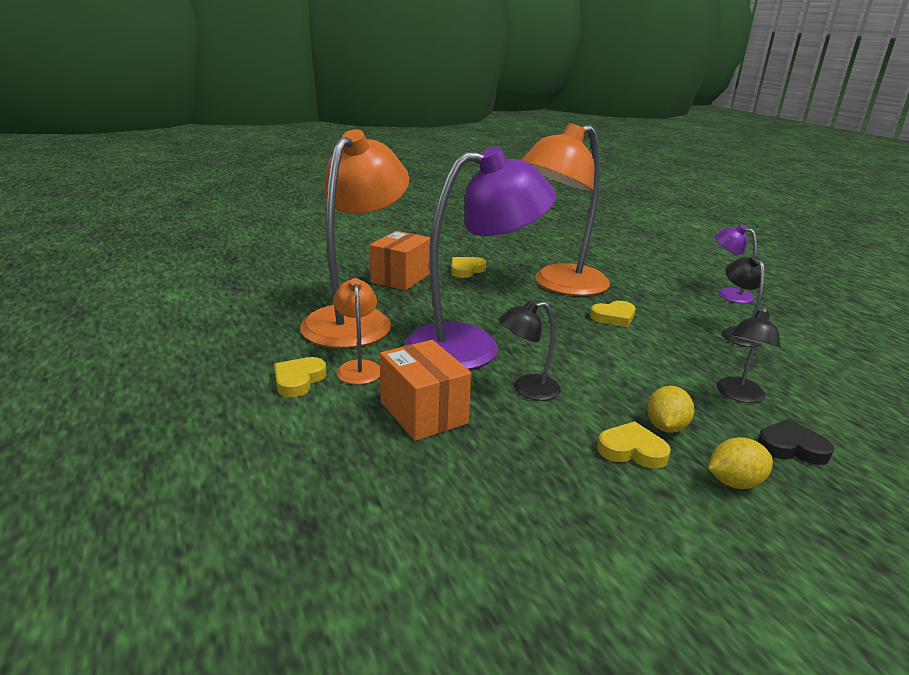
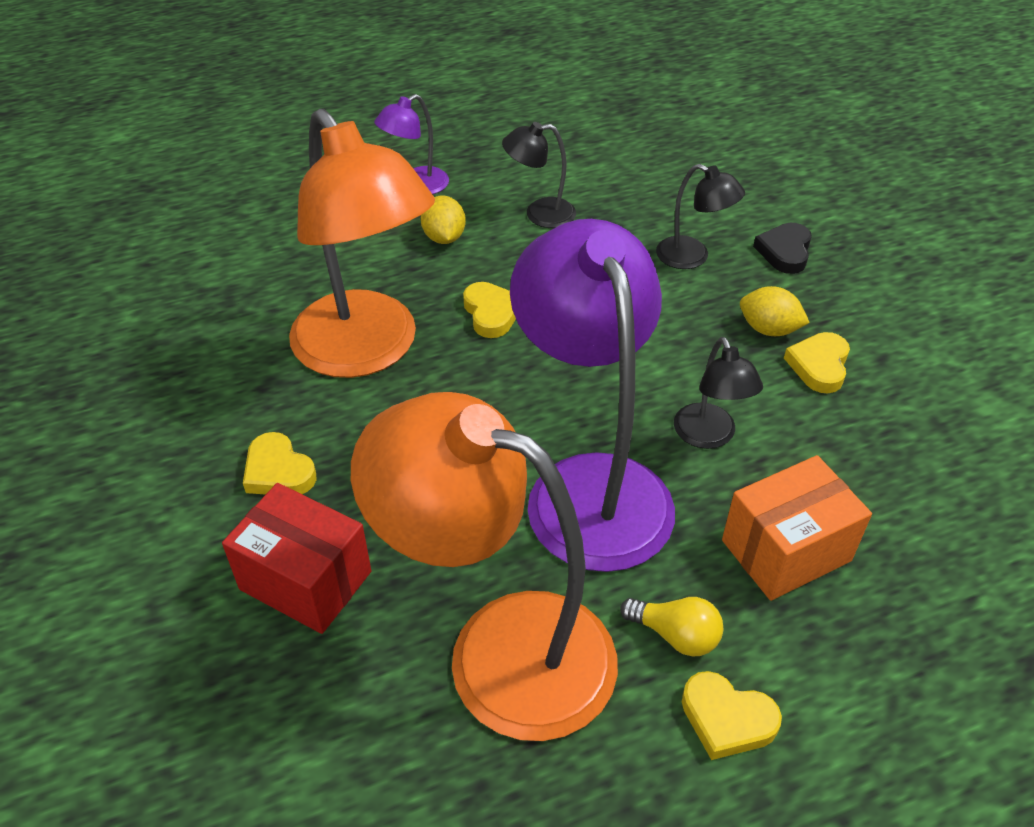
camera: 85 degrees left, 20 degrees up
orange lamp [333,278,380,385] -> yellow light bulb [620,597,723,657]
orange box [370,231,430,291] -> red box [222,483,371,634]
yellow lemon [708,437,773,489] -> yellow lemon moved to [421,196,466,244]

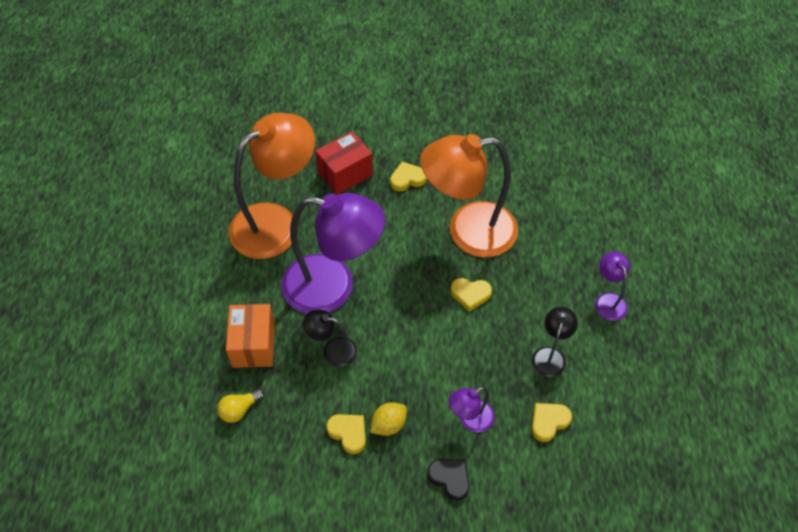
camera: 115 degrees right, 10 degrees up
yellow lemon [421,196,466,244] -> none
yellow light bulb [620,597,723,657] -> yellow light bulb moved to [217,389,264,423]
black lamp [656,164,745,269] -> purple lamp [449,387,495,432]
yellow heart [682,671,782,760] -> yellow heart moved to [531,403,572,442]

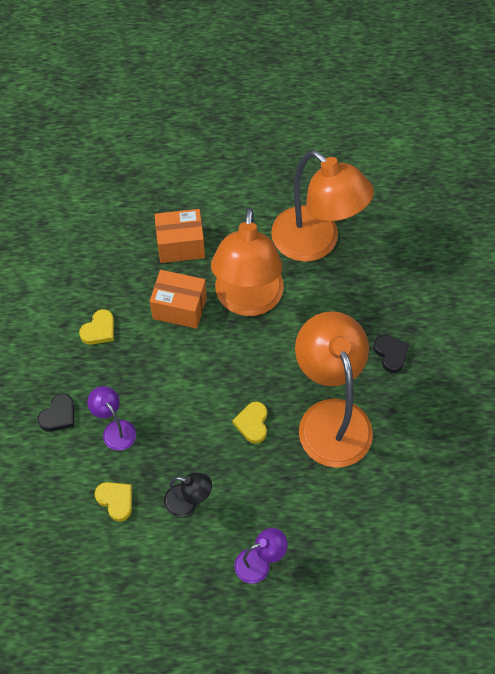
camera: 85 degrees right, 5 degrees up
yellow light bulb [217,389,264,423] -> none
purple lamp [281,193,385,314] -> orange lamp [211,207,284,316]
black lamp [303,310,357,367] -> orange box [150,270,207,329]
red box [315,131,373,195] -> none
yellow lemon [370,402,407,436] -> none
yellow heart [390,162,427,191] -> black heart [373,335,409,373]

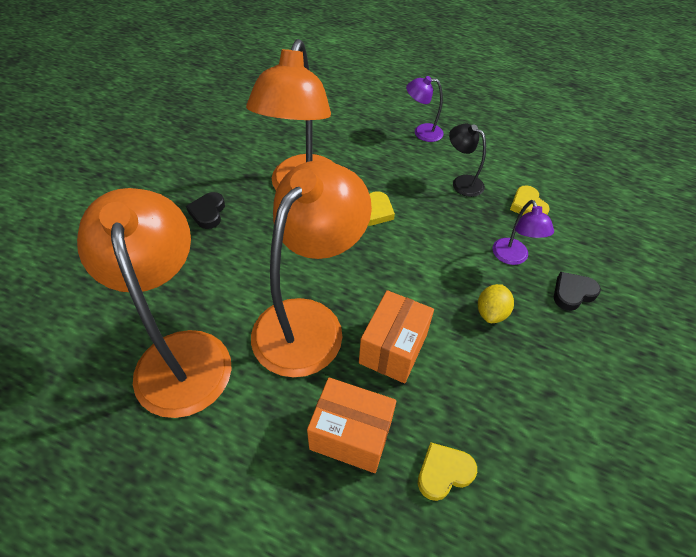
camera: 155 degrees left, 10 degrees down
yellow heart [79,309,114,345] -> yellow heart moved to [418,442,477,501]
orange box [150,270,207,329] -> orange box turned 75 degrees clockwise [359,290,434,383]
none -> yellow lemon [478,284,514,323]

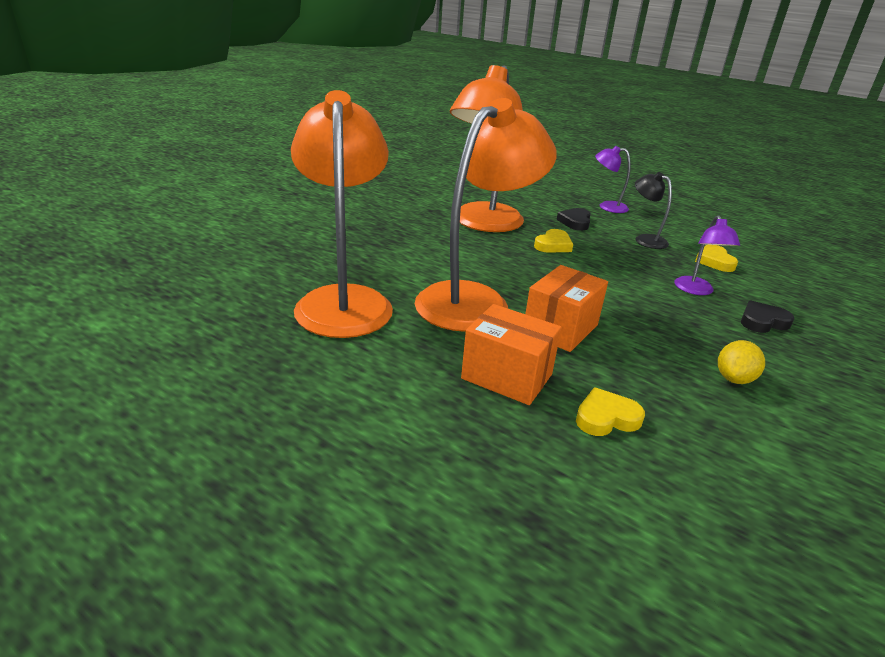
camera: 10 degrees right, 20 degrees down
black heart [186,192,225,229] -> black heart moved to [557,208,591,231]
yellow lemon [478,284,514,323] -> yellow lemon moved to [718,340,765,384]

